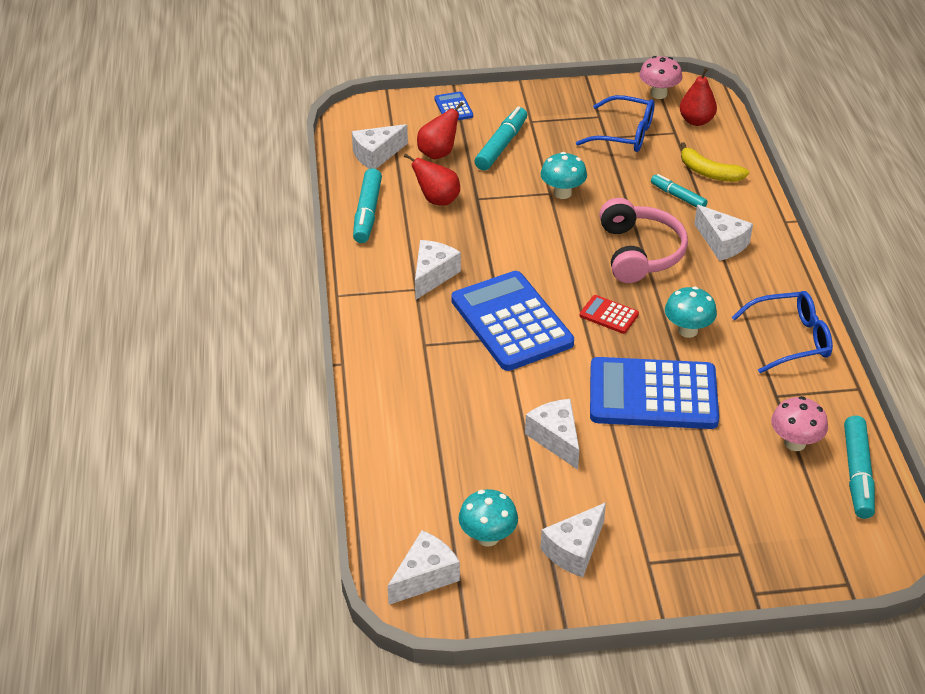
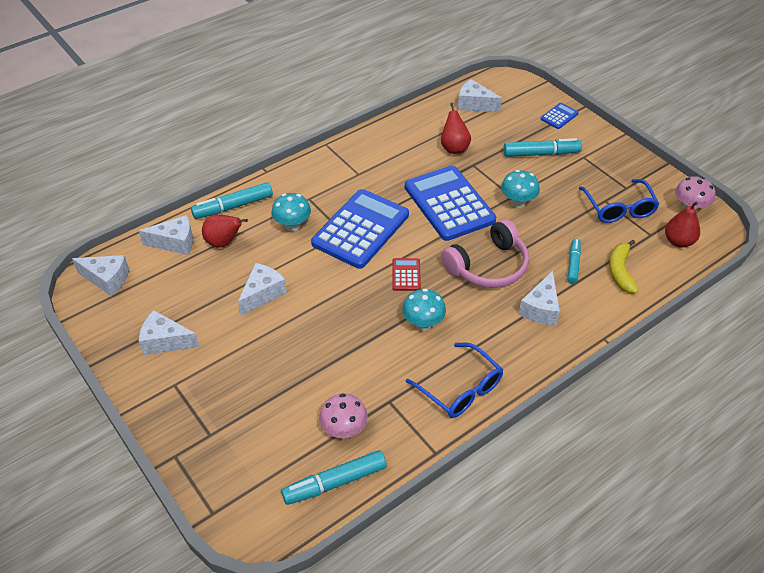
camera: 60 degrees right, 5 degrees up
turquoise marker [353,168,382,243] -> turquoise marker moved to [191,182,273,219]
white cheese [415,240,461,300] -> white cheese moved to [139,215,193,255]
red pear [417,102,464,159] -> red pear moved to [202,214,248,248]
turquoise mushroom [458,489,518,547] -> turquoise mushroom moved to [271,193,311,231]
blue calculator [590,357,719,429] -> blue calculator moved to [405,166,496,241]

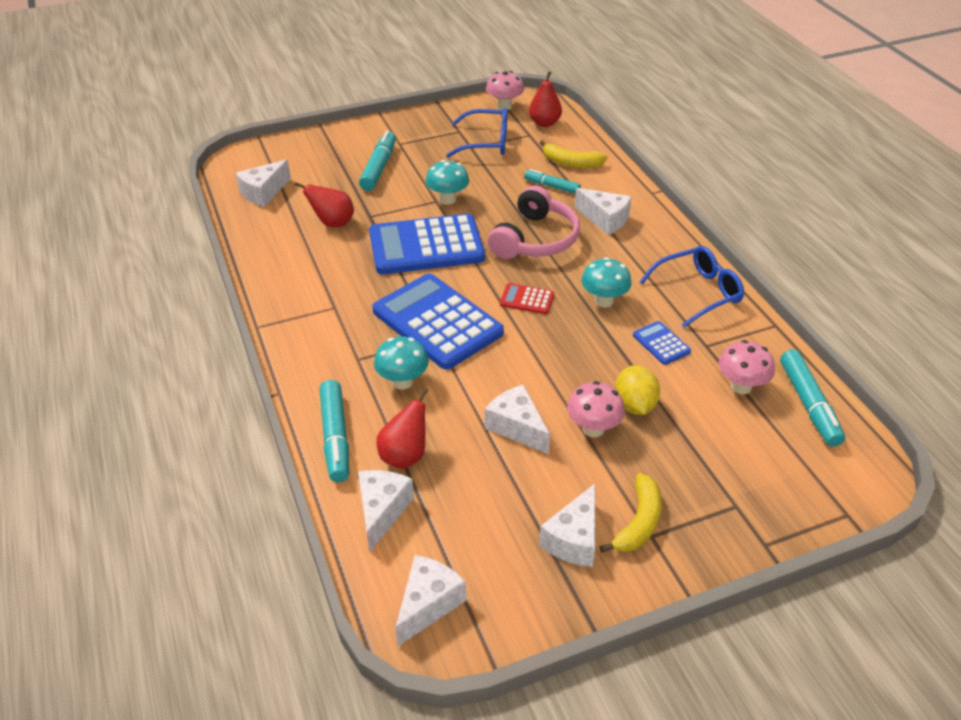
camera: 75 degrees left, 5 degrees down
pink headphones [441,219,529,288] -> pink headphones turned 45 degrees clockwise [488,185,580,259]
blue calculator [541,103,579,129] -> blue calculator moved to [633,321,691,365]
none -> pink mushroom [567,381,625,437]
none -> yellow banana [599,473,662,553]
none -> yellow lemon [615,365,660,415]

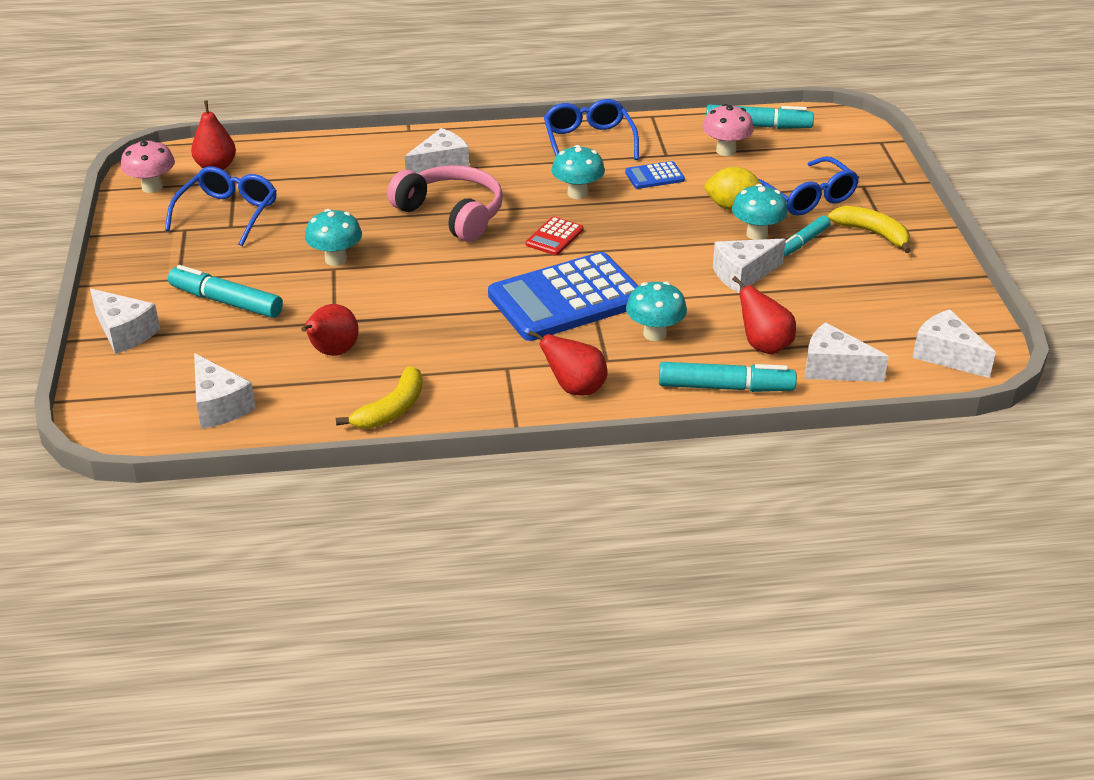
camera: 75 degrees left, 5 degrees down
blue calculator [369,214,485,274] -> none
turquoise marker [524,169,581,194] -> turquoise marker moved to [784,215,831,257]
white cheese [539,484,595,567] -> white cheese moved to [90,289,160,354]
yellow banana [540,140,608,168] -> yellow banana moved to [336,366,423,429]
pink mushroom [567,381,625,437] -> turquoise mushroom [732,184,788,240]
none -> red pear [528,330,607,396]
none -> blue glasses [758,156,859,216]

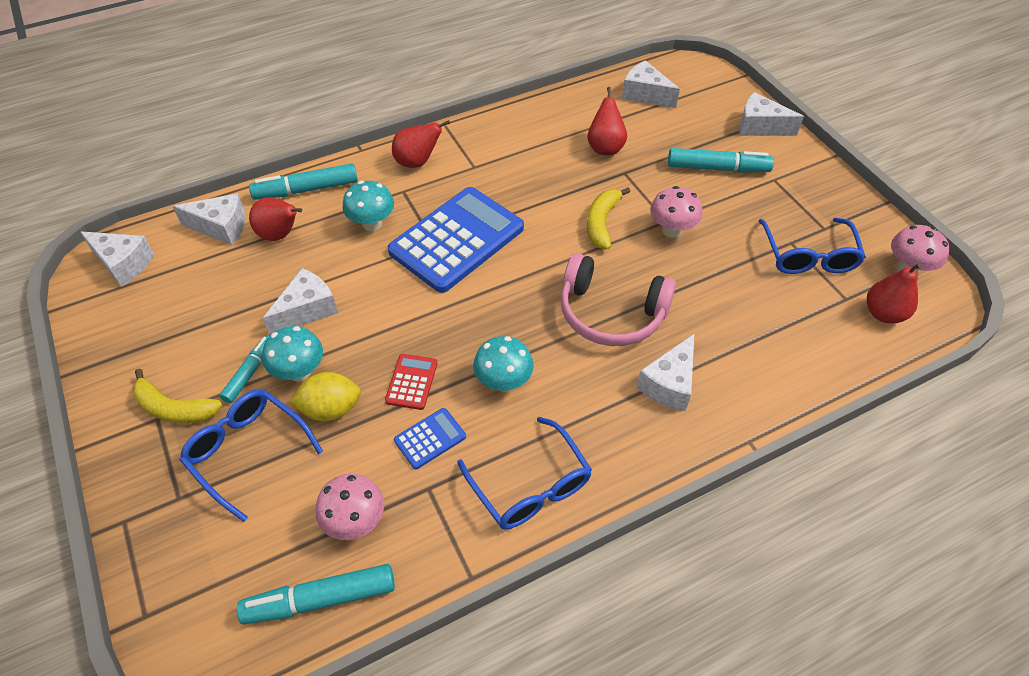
camera: 160 degrees right, 15 degrees up
turquoise mushroom [305,209,362,266] -> pink mushroom [650,186,703,238]
yellow banana [336,366,423,429] -> yellow banana moved to [587,188,630,250]
red calculator [526,217,583,255] -> red calculator moved to [385,354,437,410]

